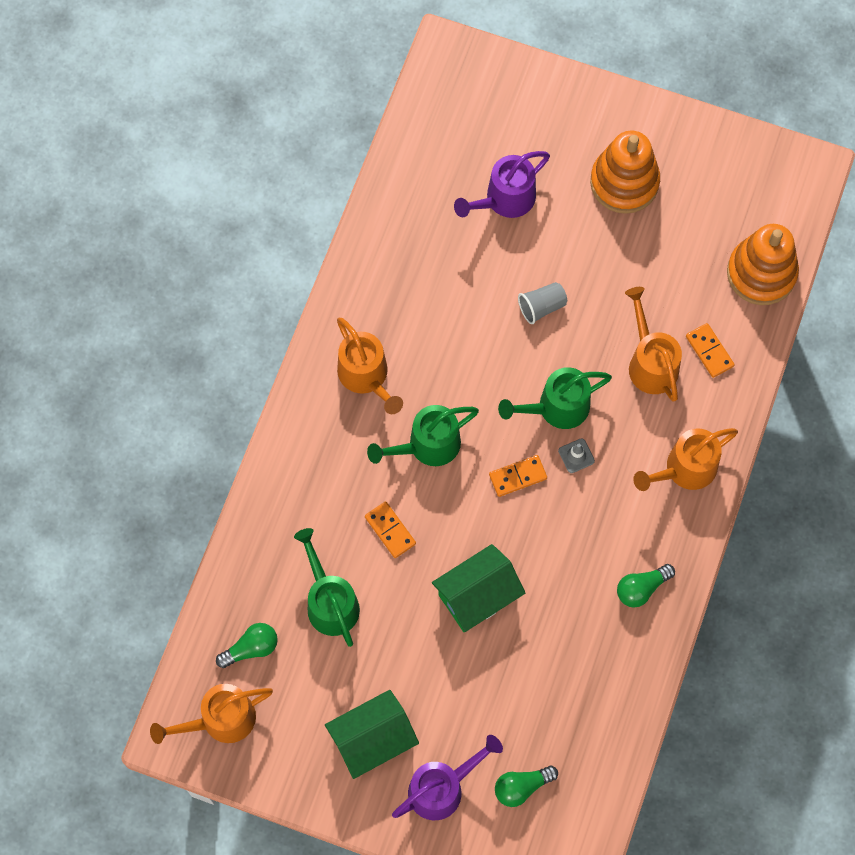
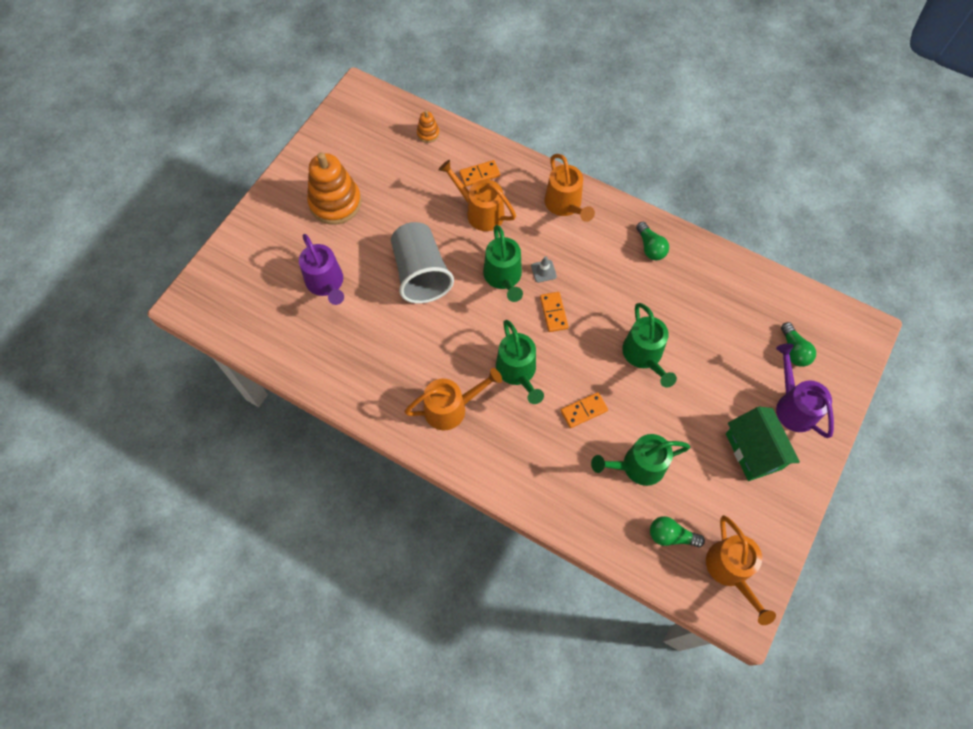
camera: 80 degrees left, 5 degrees down
green light bulb [216,623,278,668] -> green light bulb turned 60 degrees counterclockwise [650,516,705,547]
green house [432,544,525,632] -> green watering can [622,303,677,388]
grey cup [518,282,567,324] -> grey cup [391,222,454,304], size x2.09
orange watering can [625,287,682,402] -> orange watering can turned 45 degrees clockwise [439,160,516,231]
orange stacking toy [727,224,799,305] -> orange stacking toy [417,111,440,143], size x0.45

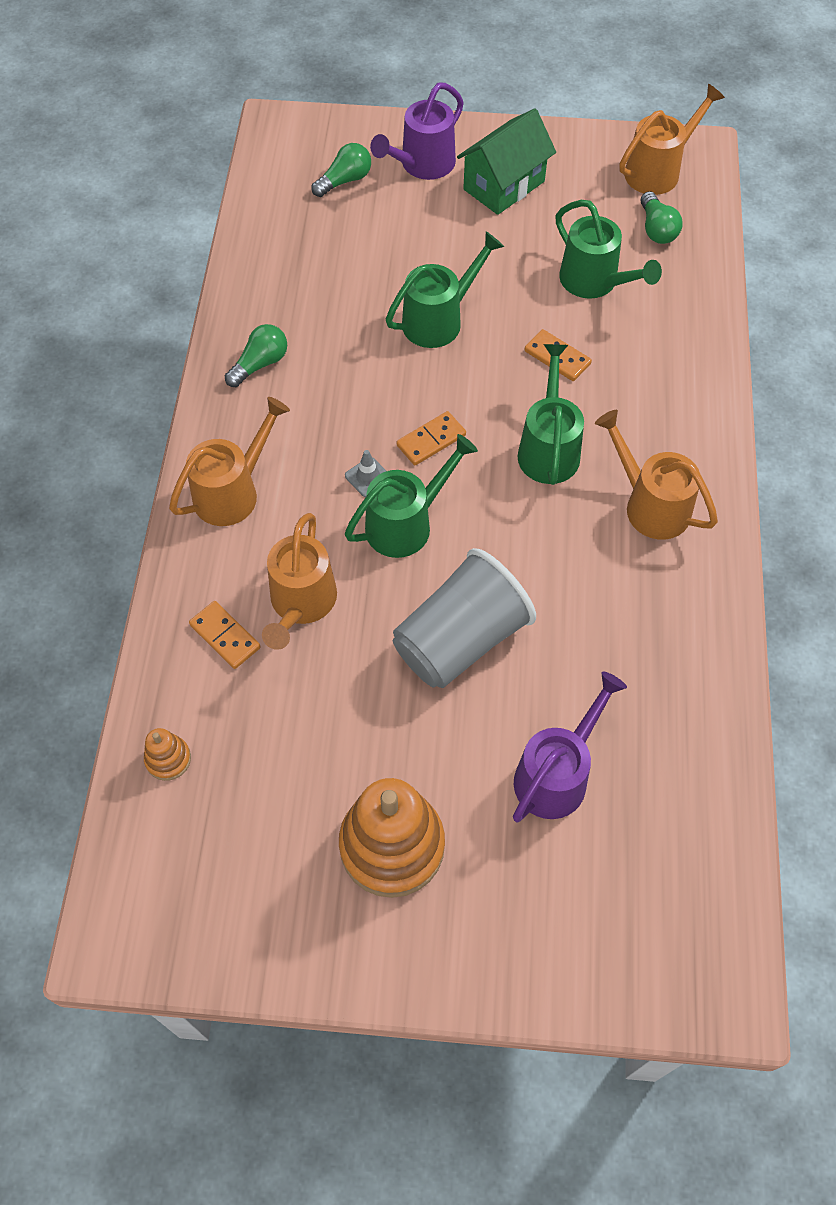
camera: 115 degrees left, 5 degrees down
green watering can [496,320,544,404] -> green watering can turned 45 degrees counterclockwise [518,344,584,485]

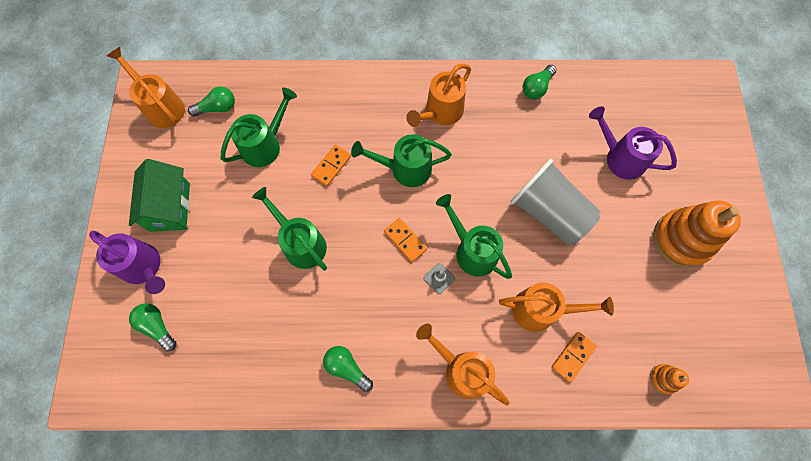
camera: 95 degrees left, 10 degrees up
green house [457,108,556,215] -> green house turned 45 degrees clockwise [129,159,190,232]
none -> green light bulb [522,65,556,99]

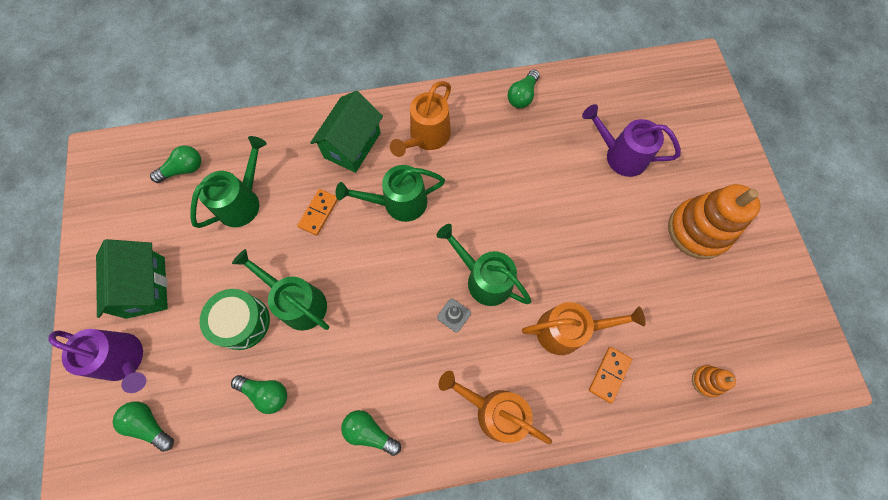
camera: 10 degrees left, 0 degrees up
orange watering can [107,47,185,128] -> none
orange domino [384,218,427,262] -> none
grey cup [510,159,601,245] -> none
none -> green drum [200,289,270,350]
none -> green light bulb [231,375,287,414]
none -> green house [310,91,383,173]

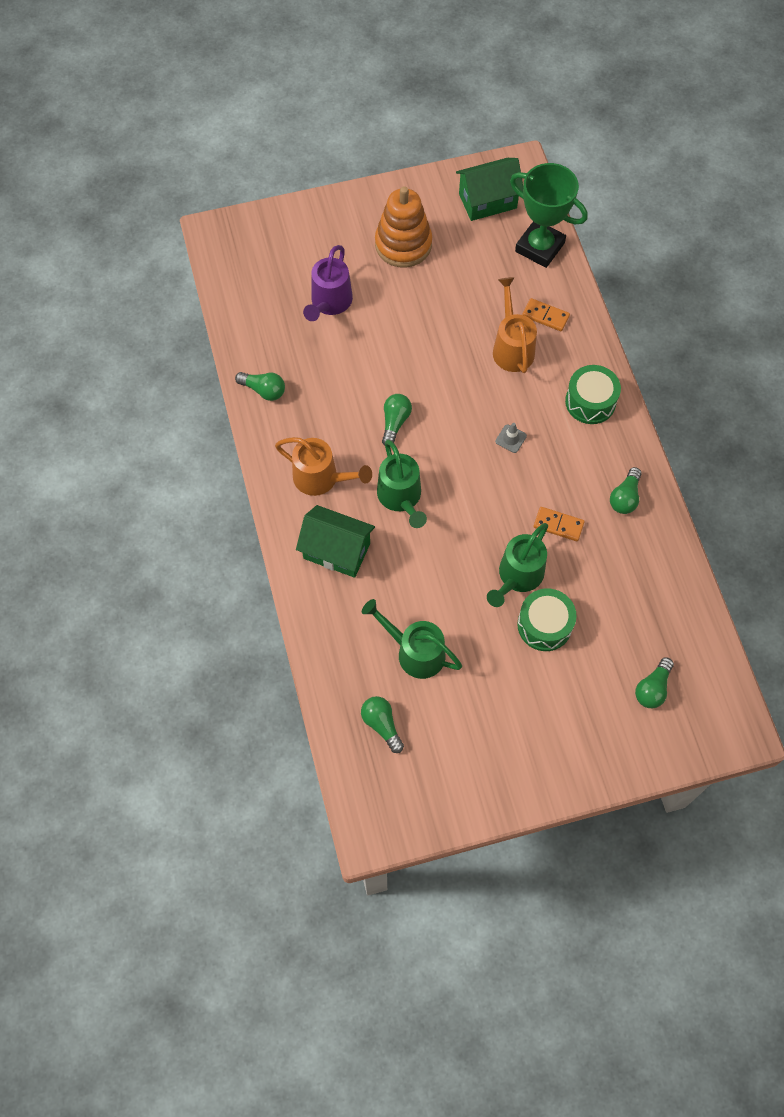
camera: 95 degrees left, 5 degrees down
purple watering can [48,329,146,393] -> none
green house [96,239,168,319] -> green house moved to [456,158,523,221]
green light bulb [231,375,287,414] -> green light bulb moved to [382,394,412,446]
orange domino [297,189,338,236] -> orange domino moved to [534,507,585,541]
green watering can [436,224,531,306] -> none
orange watering can [439,371,552,444] -> green drum [565,365,621,424]
orange stacking toy [692,365,736,397] -> green trophy [510,163,588,268]

